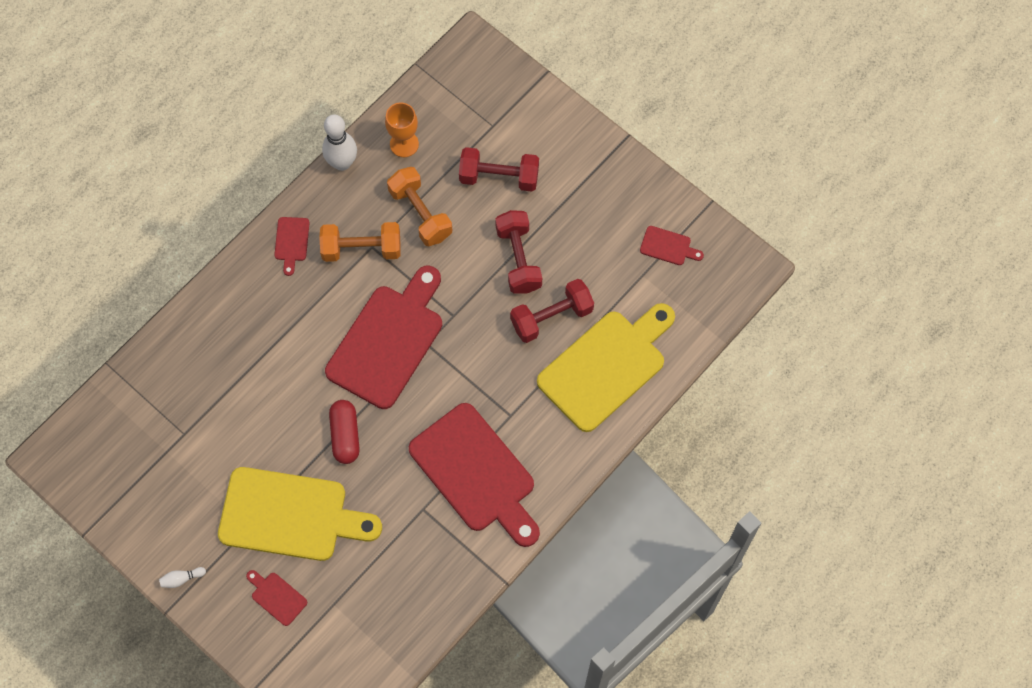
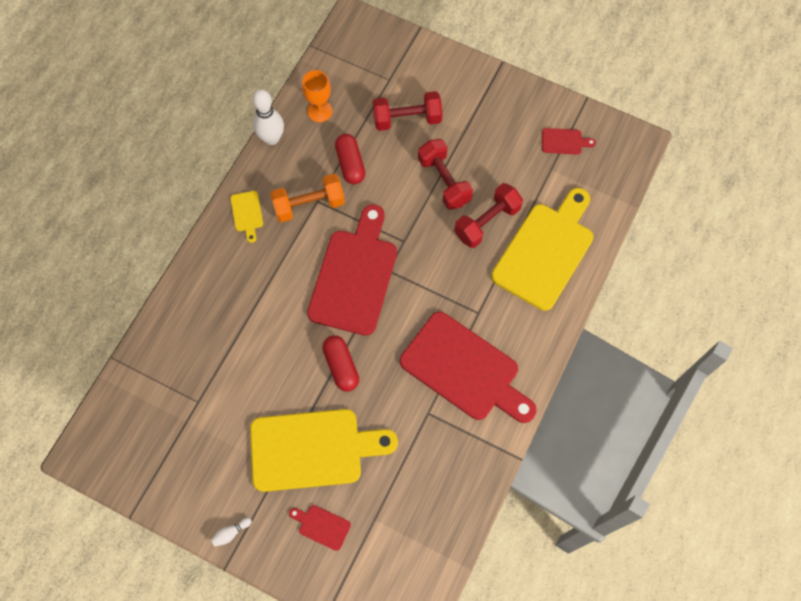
camera: 15 degrees left, 0 degrees up
red cutting board [274,217,310,276] -> yellow cutting board [230,191,263,243]
orange dumbbell [387,167,452,246] -> red capsule [335,134,365,184]

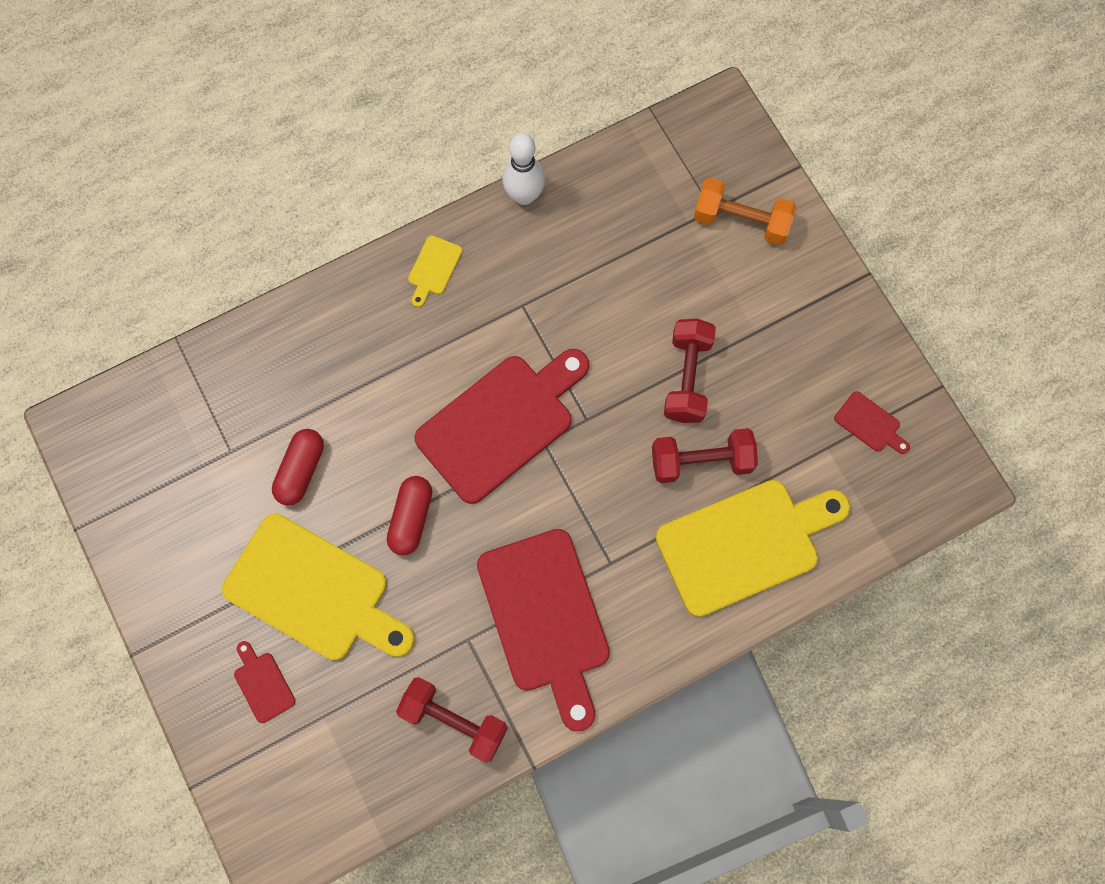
camera: 35 degrees right, 5 degrees up
white bowling pin [211,518,252,547] -> none
orange dumbbell [270,174,345,222] -> orange dumbbell moved to [694,178,796,246]
orange goblet [302,70,332,122] -> none
red capsule [335,134,365,184] -> red capsule moved to [272,429,324,505]
red dumbbell [373,91,443,131] -> red dumbbell moved to [396,677,508,762]

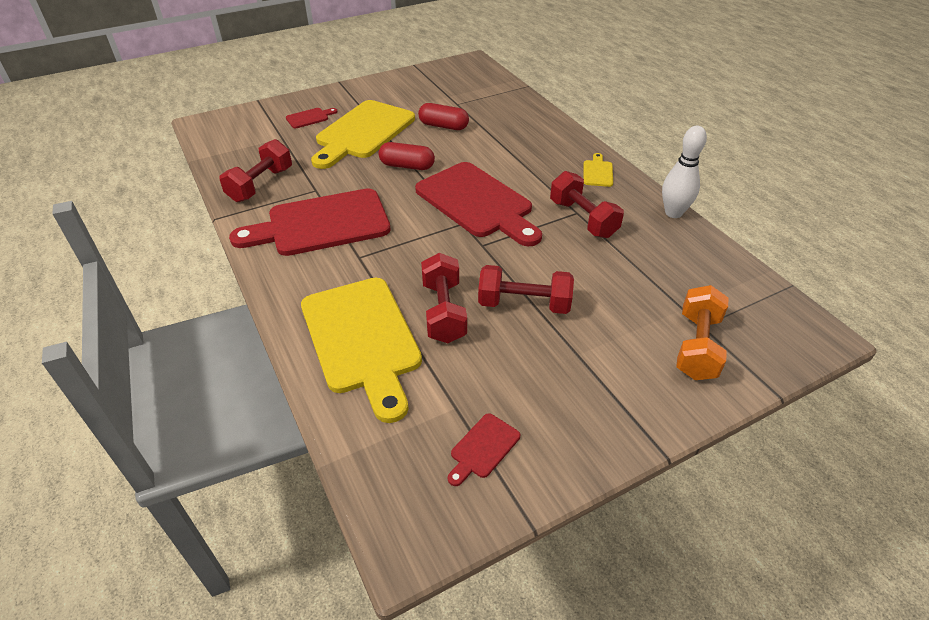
camera: 90 degrees right, 30 degrees down
yellow cutting board [408,236,462,307] -> yellow cutting board turned 75 degrees clockwise [583,153,613,187]
none -> red dumbbell [550,171,624,238]

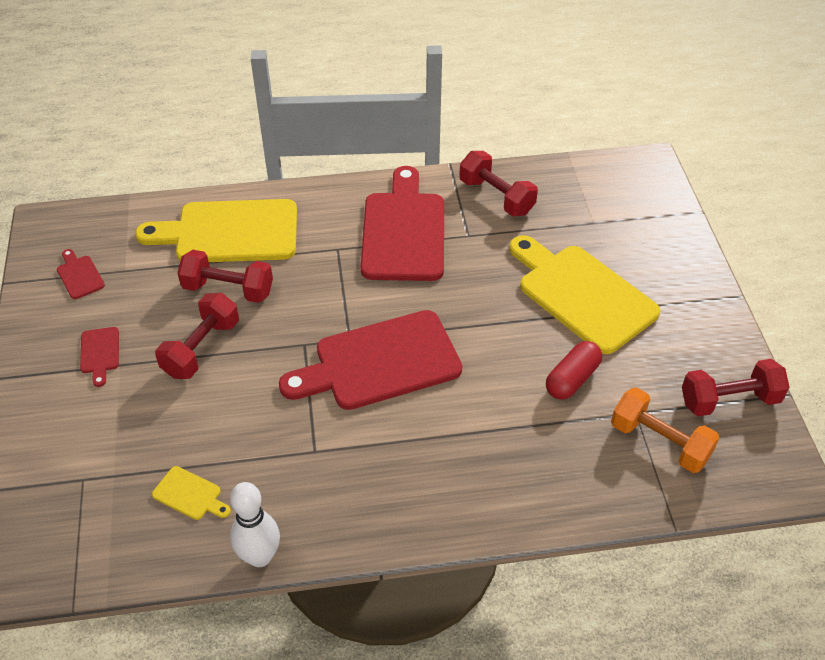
camera: 110 degrees right, 5 degrees up
red cutting board [286,108,338,128] -> red cutting board moved to [80,327,119,387]
red capsule [378,142,435,170] -> none
red dumbbell [550,171,624,238] -> red dumbbell moved to [682,359,790,416]
yellow cutting board [583,153,613,187] -> yellow cutting board moved to [152,466,231,520]
orange dumbbell [676,285,729,380] -> orange dumbbell moved to [611,387,719,473]

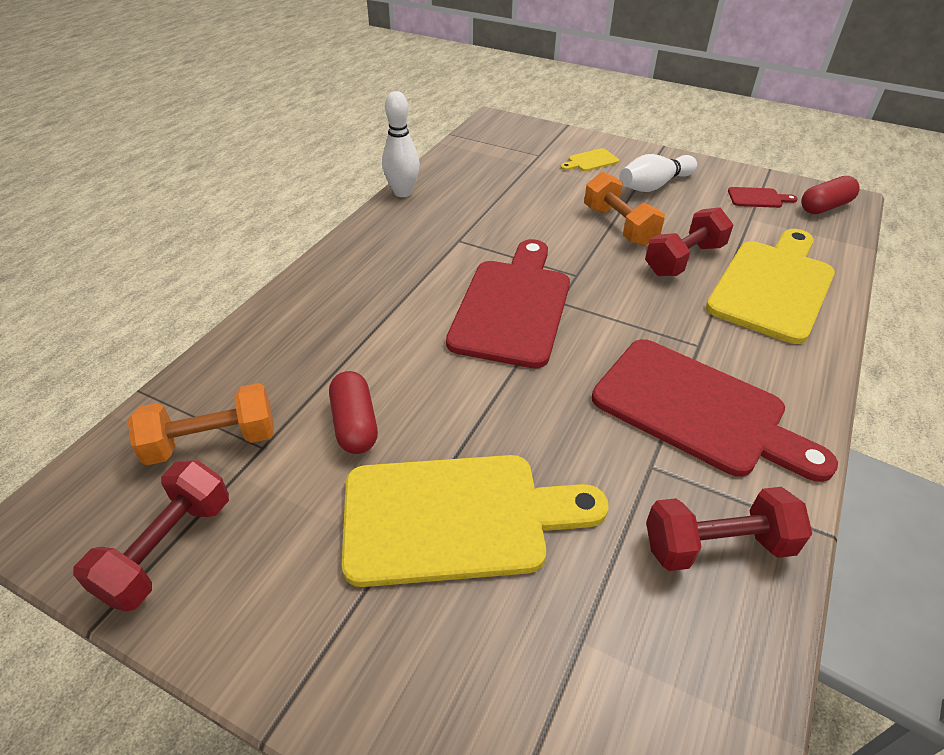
camera: 125 degrees right, 5 degrees down
red cutting board [80,327,119,387] -> white bowling pin [619,154,697,192]
yellow cutting board [152,466,231,520] -> yellow cutting board moved to [560,148,619,171]
red dumbbell [155,293,239,379] -> orange dumbbell [584,172,665,246]
none -> red capsule [801,176,860,214]

